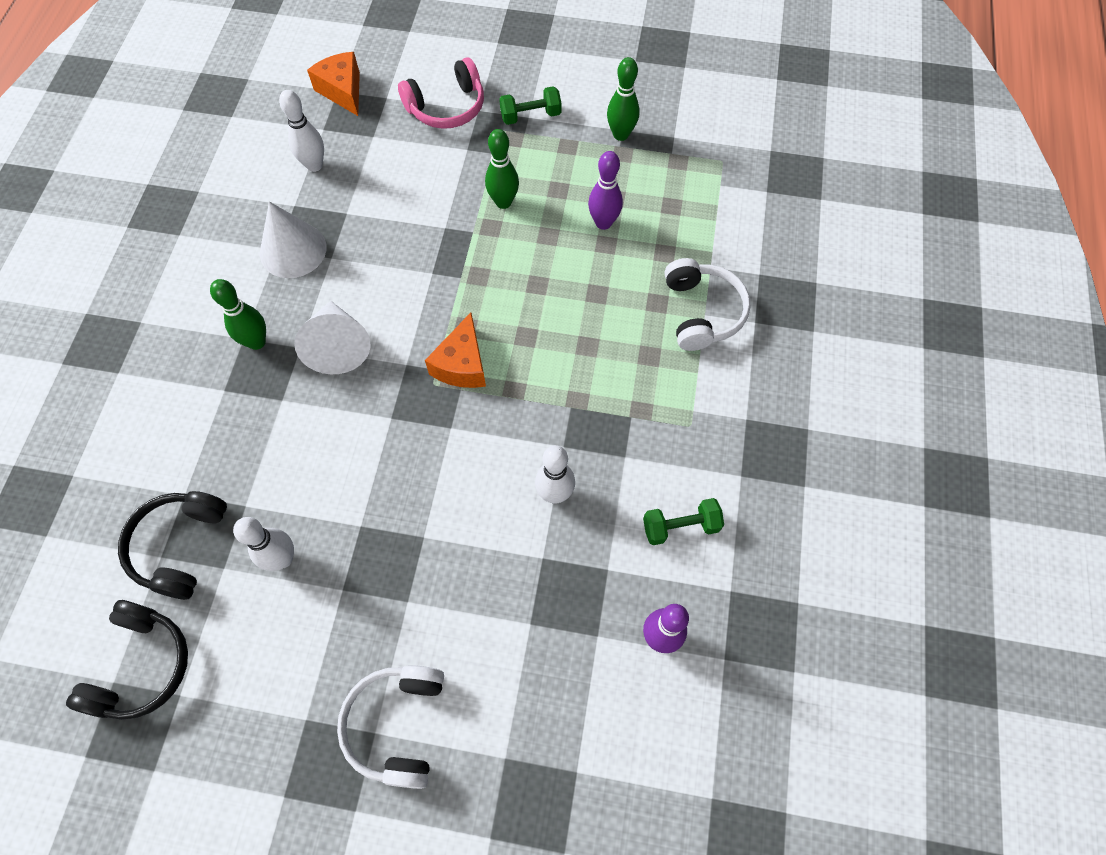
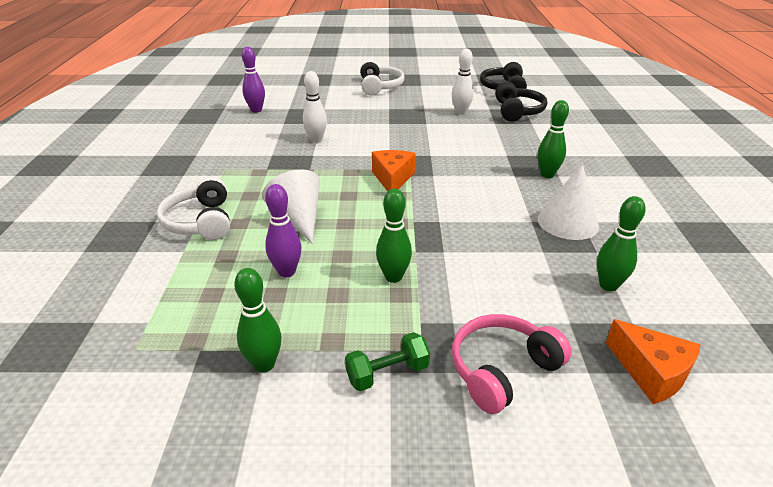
camera: 170 degrees right, 30 degrees down
white bowling pin [279,90,324,172] -> green bowling pin [597,196,646,291]
white cone [294,301,370,374] -> white cone moved to [262,169,320,244]
green dumbbell [643,498,724,545] -> none

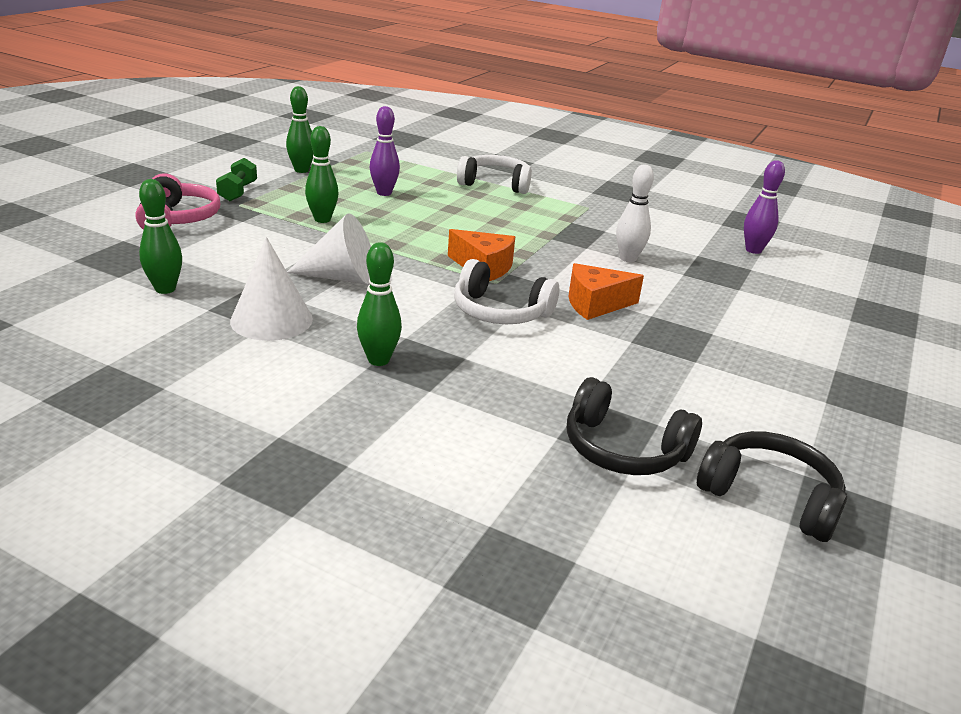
camera: 115 degrees right, 5 degrees down
white cone [262,169,320,244] -> white cone moved to [287,213,371,285]
white headphones [360,60,405,96] -> white headphones moved to [454,259,559,324]
white bowling pin [452,49,474,115] -> none
orange cheese [606,319,701,404] -> orange cheese moved to [568,263,644,320]

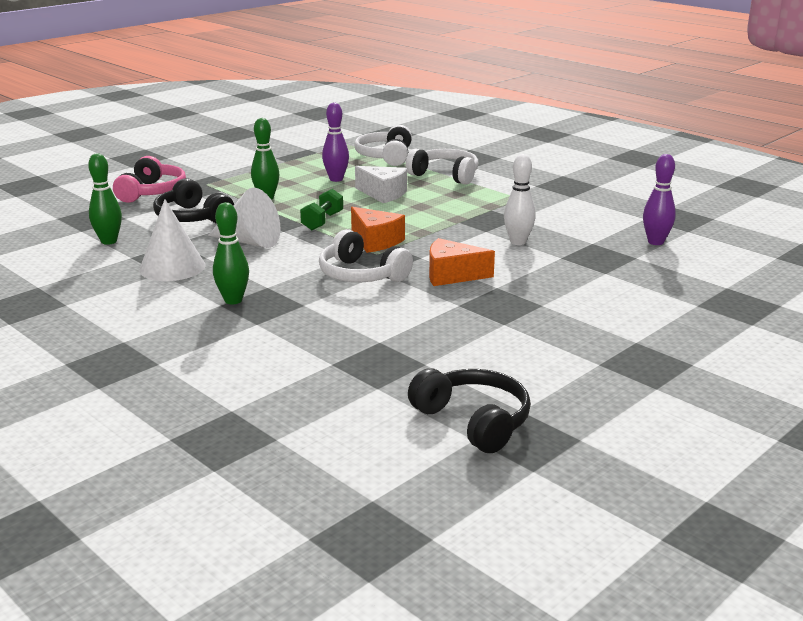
camera: 20 degrees right, 5 degrees down
green dumbbell [216,158,257,201] -> green dumbbell moved to [300,189,343,230]
green bowling pin [286,86,314,173] -> none
black headphones [567,377,702,475] -> black headphones moved to [153,178,234,224]
none -> white headphones [355,125,412,166]
none -> white cheese [355,166,407,203]

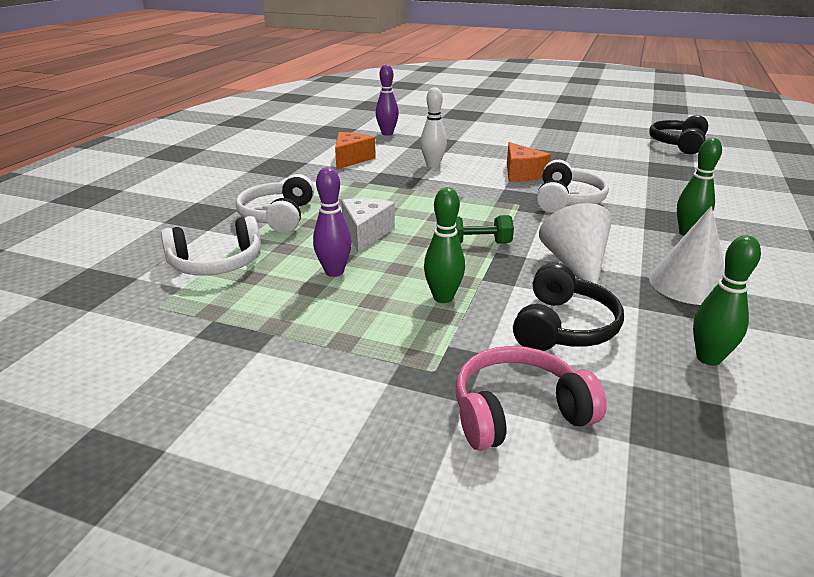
camera: 115 degrees left, 5 degrees up
orange cheese [351,207,405,253] -> orange cheese moved to [335,132,376,170]

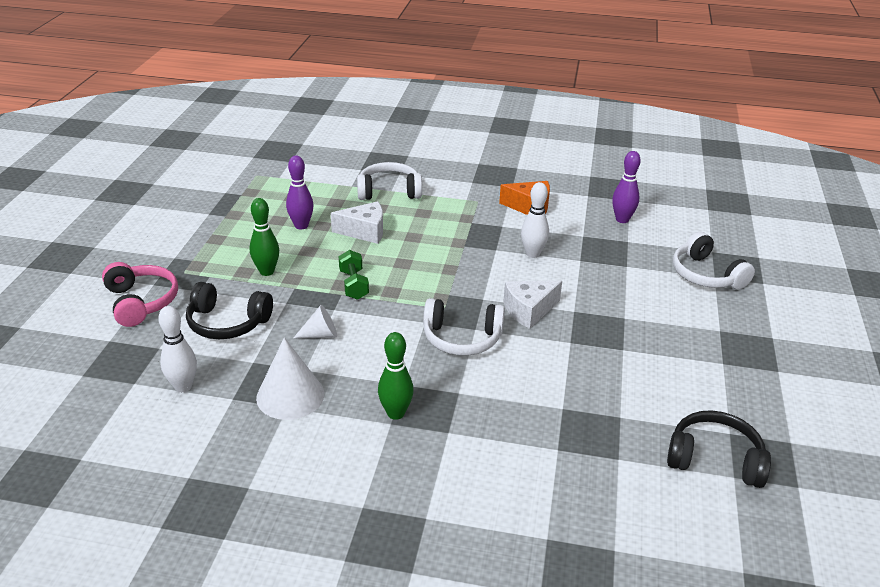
camera: 80 degrees right, 5 degrees up
white headphones [161,216,261,276] -> white headphones moved to [673,232,755,290]
orange cheese [507,142,551,182] -> white cheese [503,280,562,329]
white cone [539,203,612,284] -> white cone [293,305,337,338], size x0.58
green bowling pin [693,235,761,366] -> white bowling pin [158,306,197,392]

